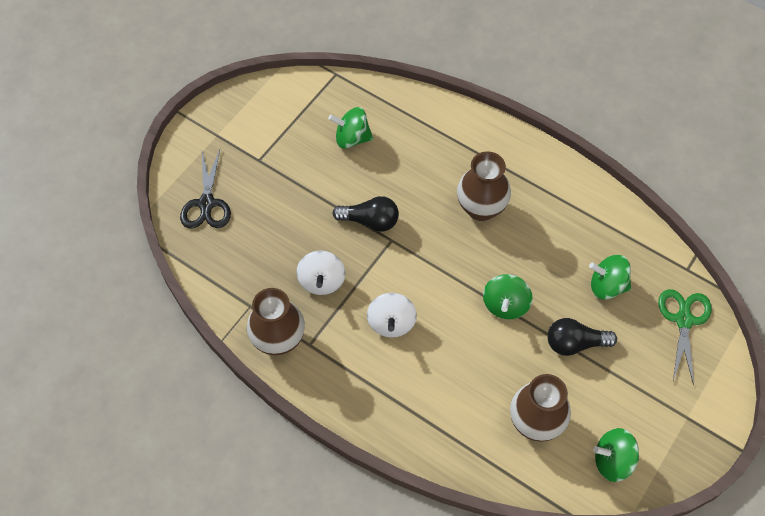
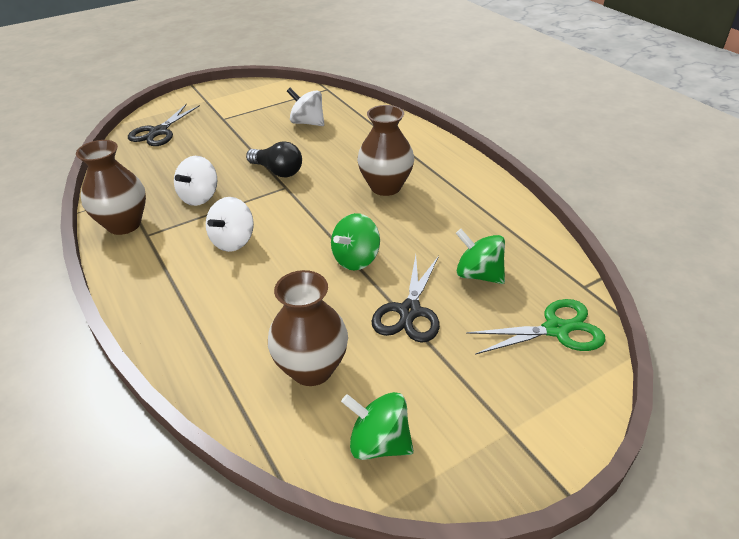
camera: 25 degrees right, 20 degrees down
green spinning top [328,107,373,149] -> white spinning top [287,88,324,126]
black light bulb [547,318,617,356] -> black scissors [372,255,440,343]
green scissors [658,289,712,385] -> green scissors turned 45 degrees clockwise [466,299,606,355]

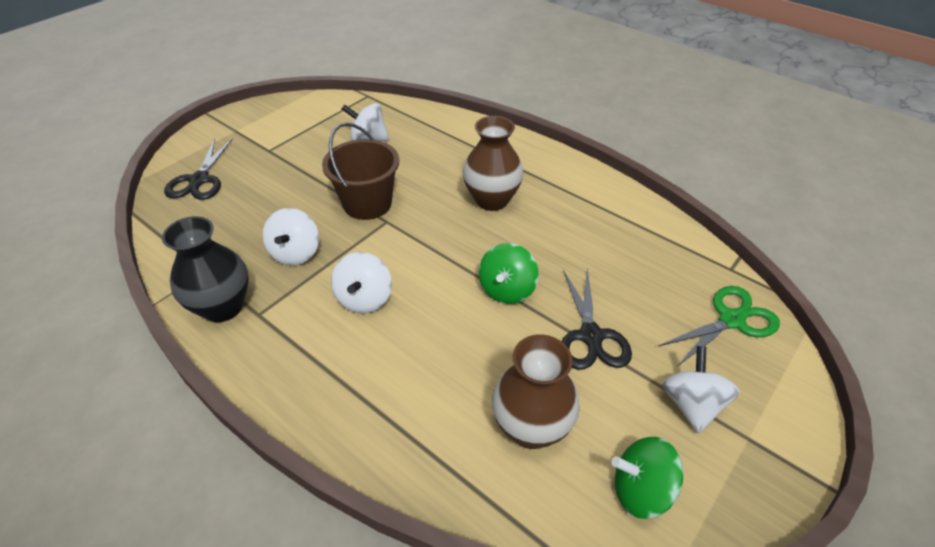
camera: 20 degrees left, 5 degrees up
brown vase [76,140,146,235] -> black vase [162,216,249,322]
black light bulb [246,141,302,177] -> brown bucket [322,122,399,220]
green spinning top [456,229,505,284] -> none
none -> white spinning top [662,346,740,434]

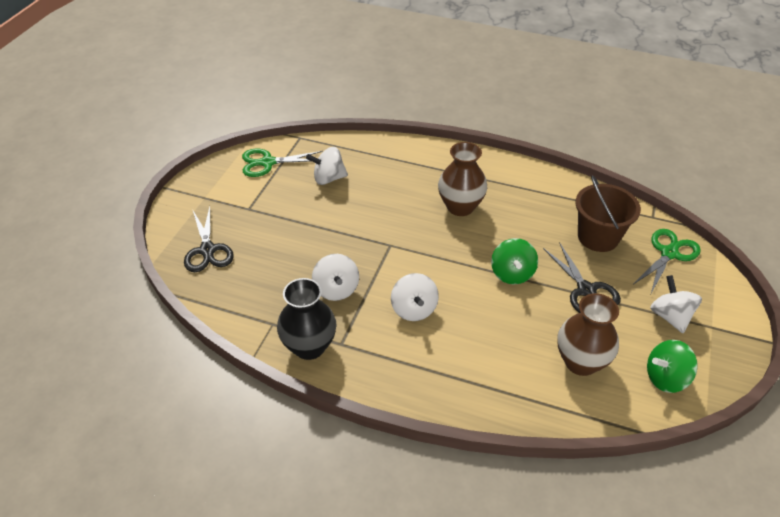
camera: 20 degrees left, 0 degrees up
brown bucket [322,122,399,220] -> brown bucket moved to [576,175,641,252]
none -> green scissors [242,149,323,177]

